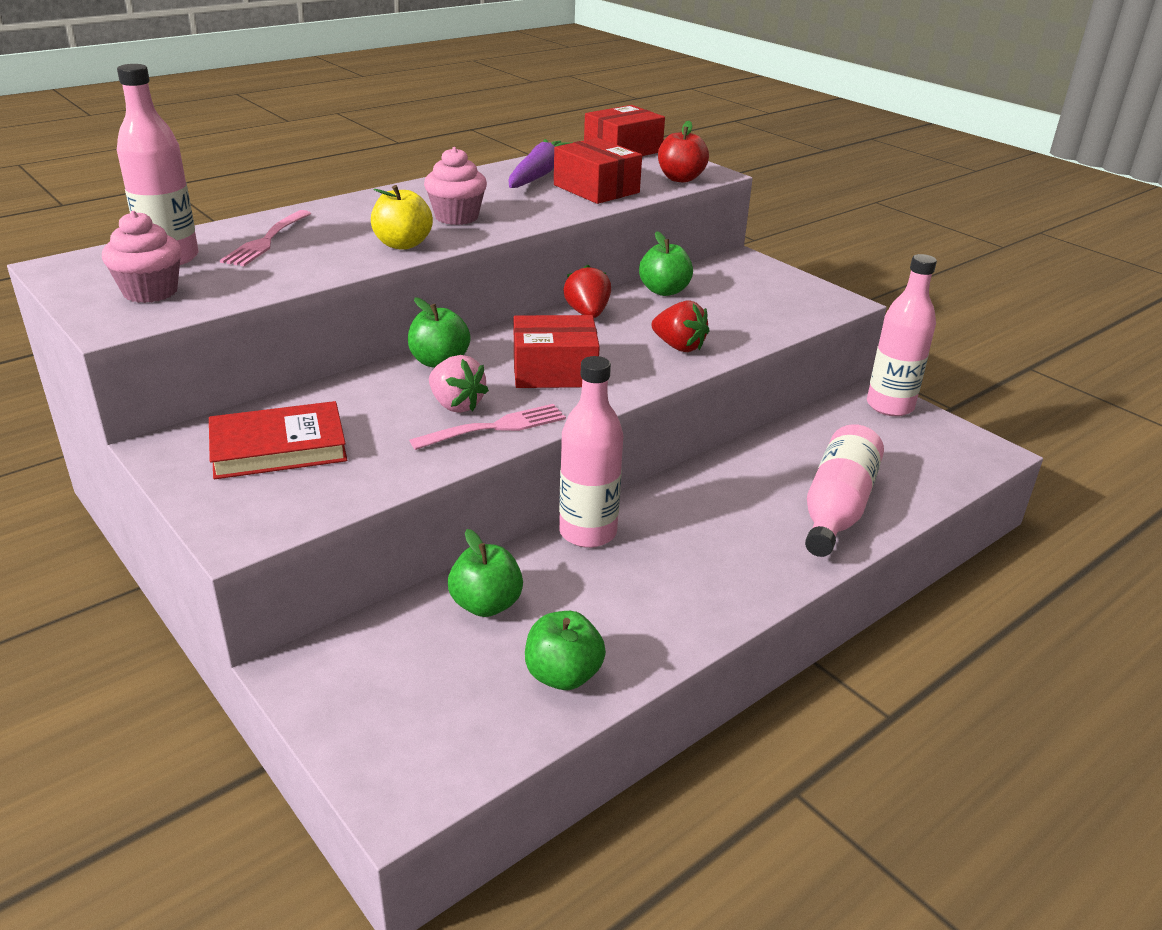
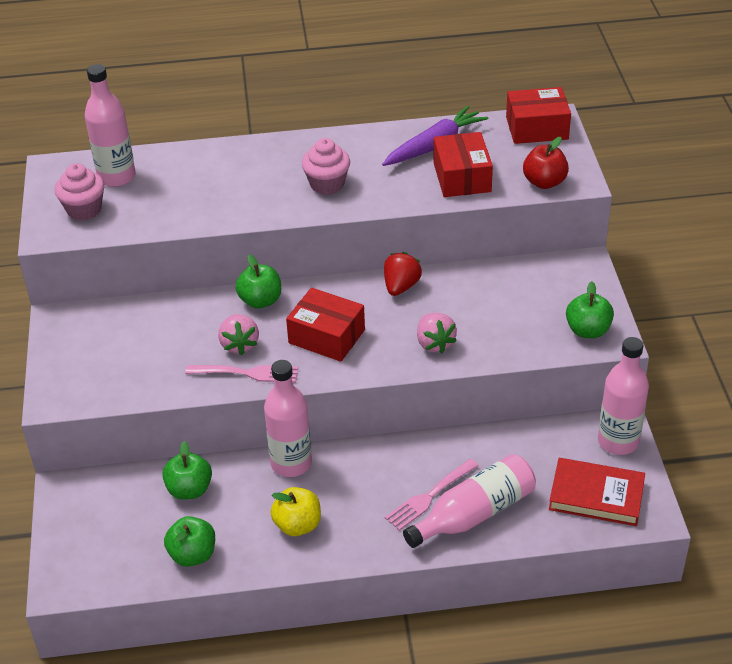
camera: 35 degrees right, 10 degrees up
red book [209,401,347,479] -> red book moved to [549,458,645,526]
pink fork [220,210,311,266] -> pink fork moved to [385,459,479,531]
yellow apple [371,185,433,250] -> yellow apple moved to [271,487,321,536]
green apple [639,231,693,296] -> green apple moved to [566,281,614,338]
red strawberry [651,300,709,352] -> pink strawberry [417,313,457,353]

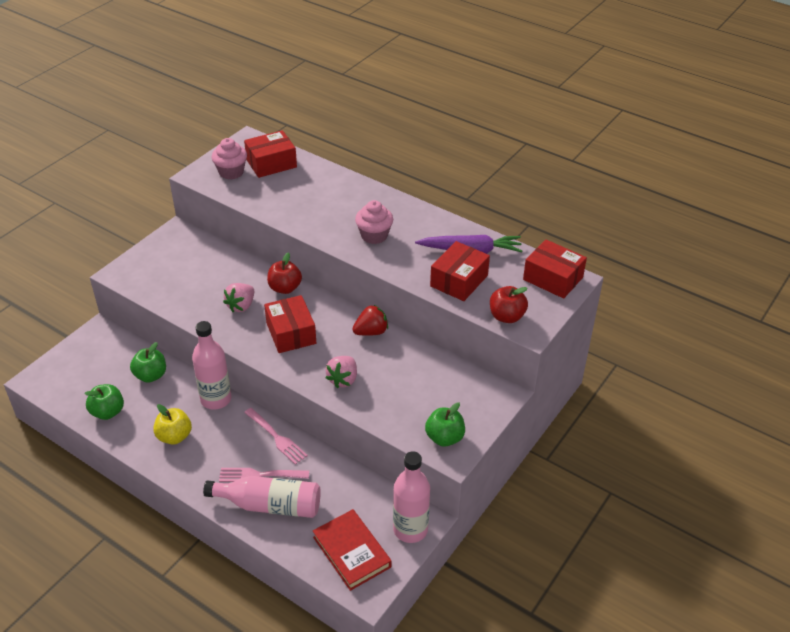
camera: 40 degrees right, 0 degrees up
pink bottle [85,64,136,187] -> red box [244,130,297,178]
pink fork [185,365,298,383] -> pink fork moved to [244,408,308,465]
green apple [236,254,281,309] -> red apple [267,253,302,294]

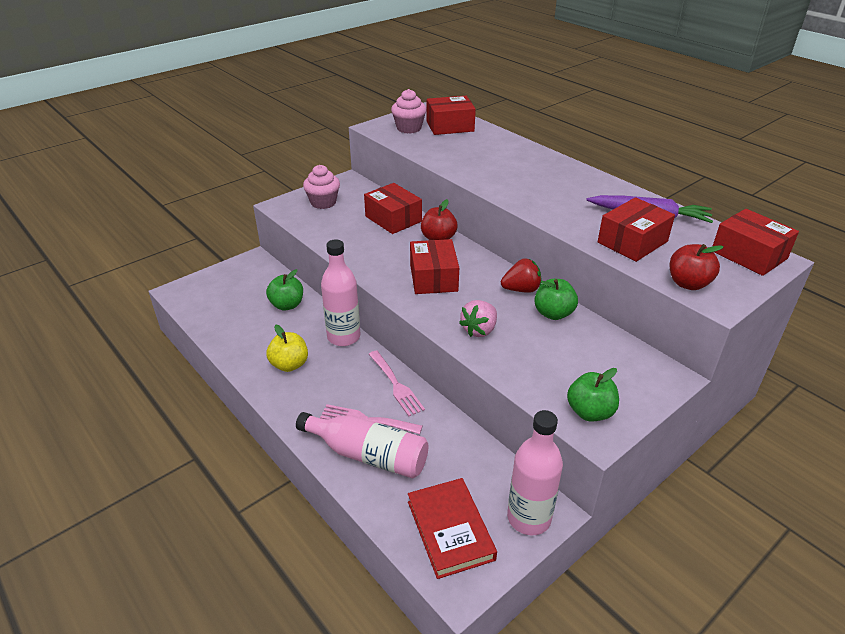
camera: 15 degrees right, 5 degrees down
green apple [84,384,124,420] -> green apple moved to [534,279,578,320]
pink strawberry [223,283,254,312] -> none
pink cupcake [355,200,393,244] -> pink cupcake moved to [303,165,340,209]
none -> red box [364,183,422,234]

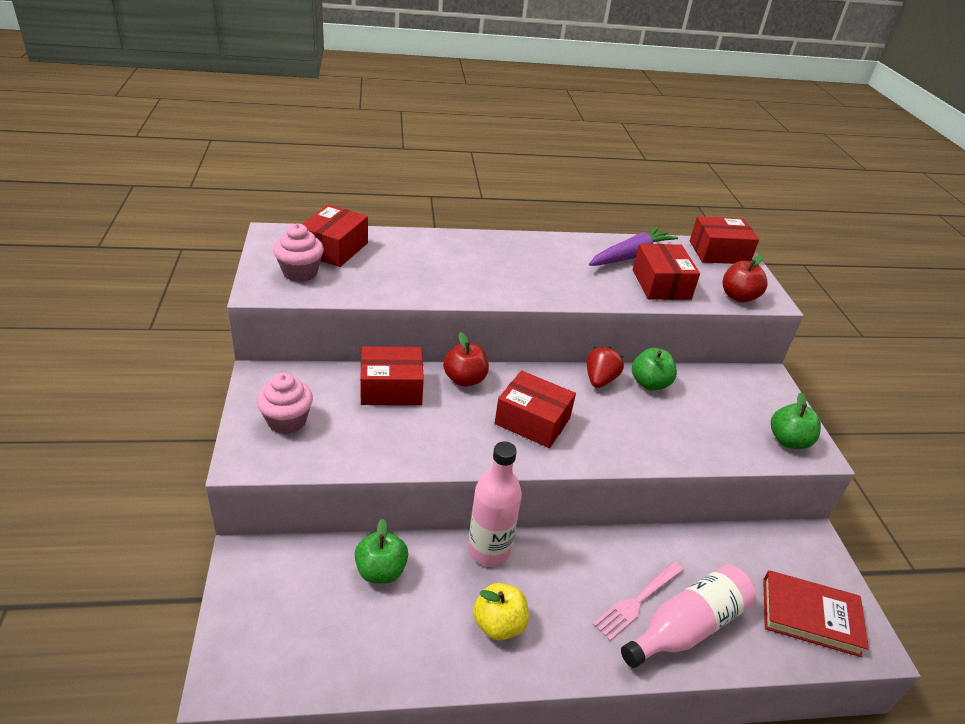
camera: 60 degrees left, 0 degrees up
pink fork [369,350,425,416] -> none
pink strawberry [459,300,497,337] -> none
pink bottle [507,410,563,535] -> none

